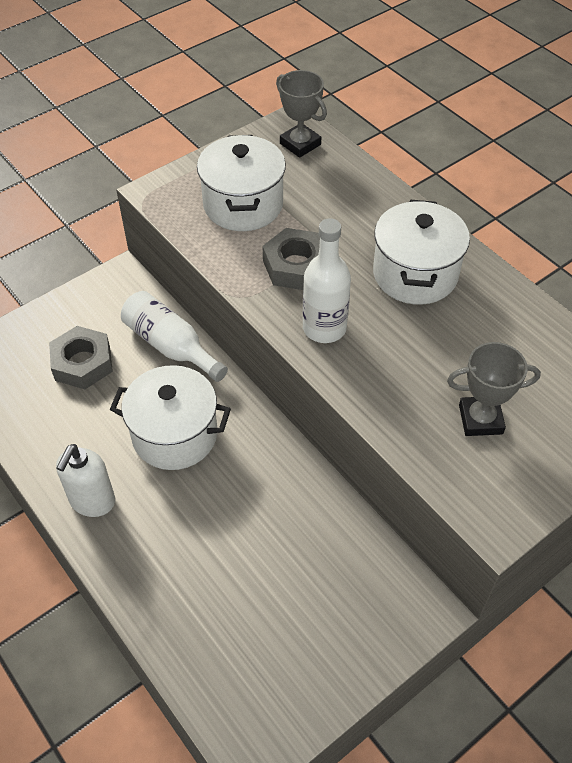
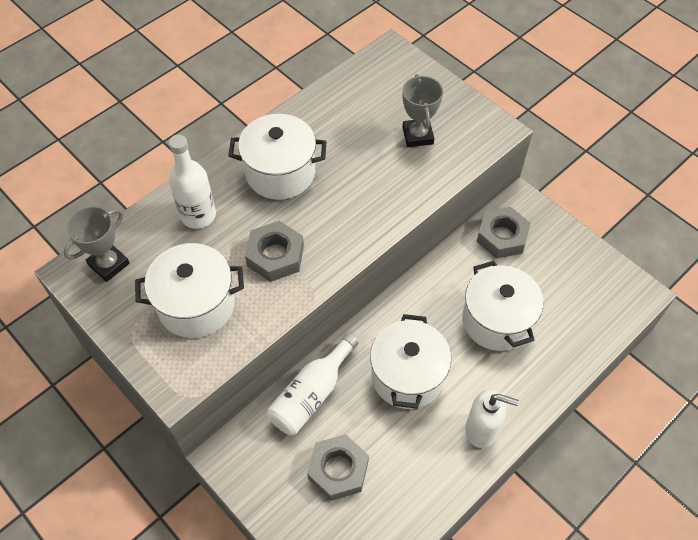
camera: 95 degrees left, 5 degrees up
white bottle [303,218,351,343] -> white bottle moved to [169,135,216,229]
none -> white pot [462,261,544,351]
none -> grey nut [477,207,531,258]

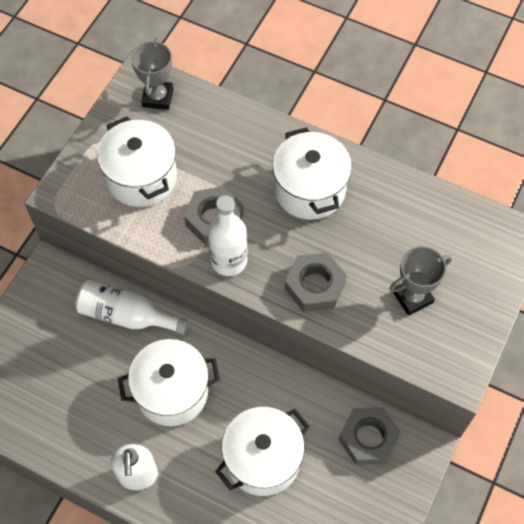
camera: 70 degrees right, 5 degrees up
grey trophy [63,206,130,282] -> grey trophy turned 75 degrees clockwise [131,38,173,110]
white bottle [169,135,216,229] -> white bottle moved to [208,195,248,276]
grey nut [307,434,369,501] -> grey nut moved to [285,253,347,312]

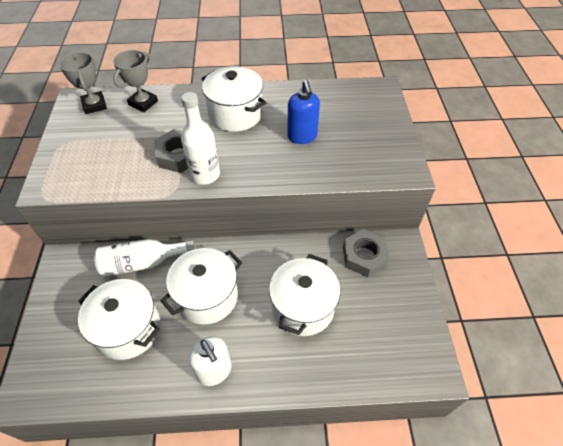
camera: 30 degrees left, 10 degrees down
white pot [97,117,177,207] -> white pot moved to [78,279,160,360]
grey nut [285,253,347,312] -> none
grey trophy [389,246,452,316] -> grey trophy moved to [113,50,158,112]
none -> blue soap dispenser [287,80,320,144]

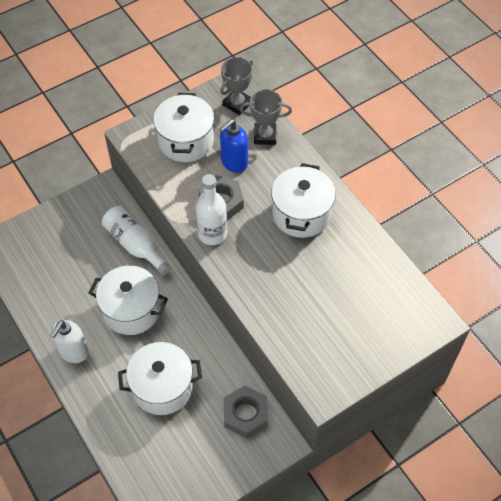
camera: 60 degrees right, 5 degrees up
white pot [78,279,160,360] -> white pot moved to [153,93,214,162]
blue soap dispenser [287,80,320,144] -> blue soap dispenser moved to [219,119,248,172]

